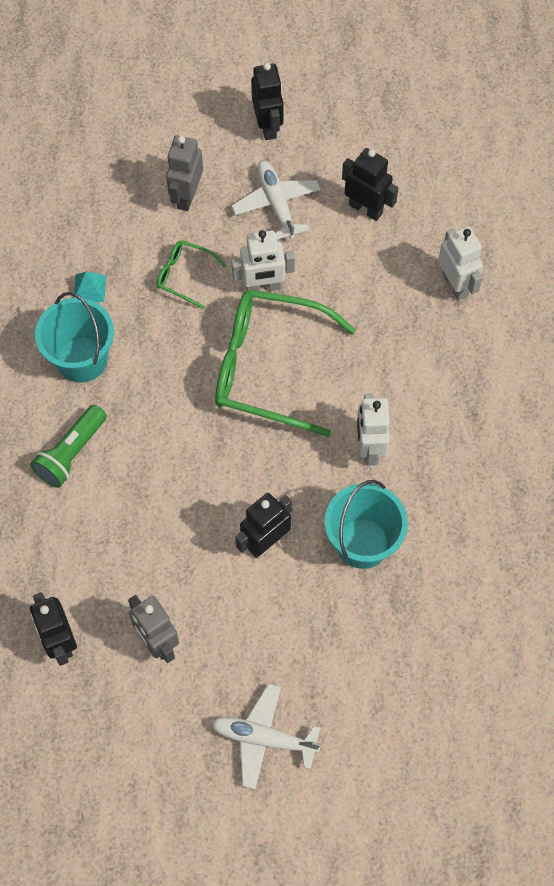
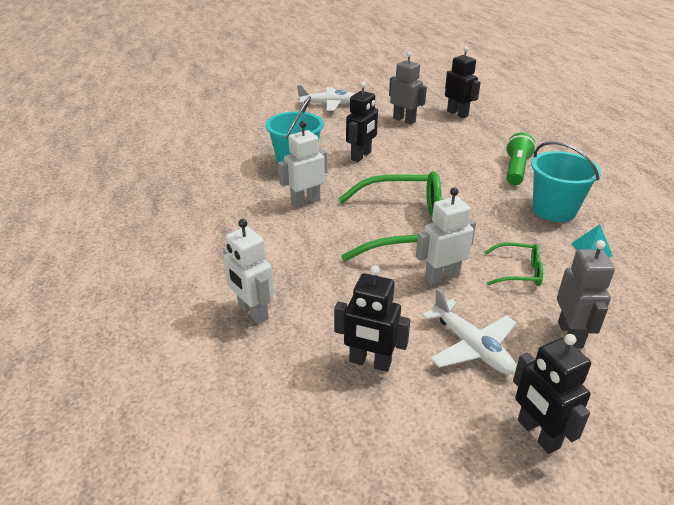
camera: 165 degrees right, 30 degrees down
white robot [357,394,390,466] -> white robot turned 105 degrees counterclockwise [278,121,328,208]

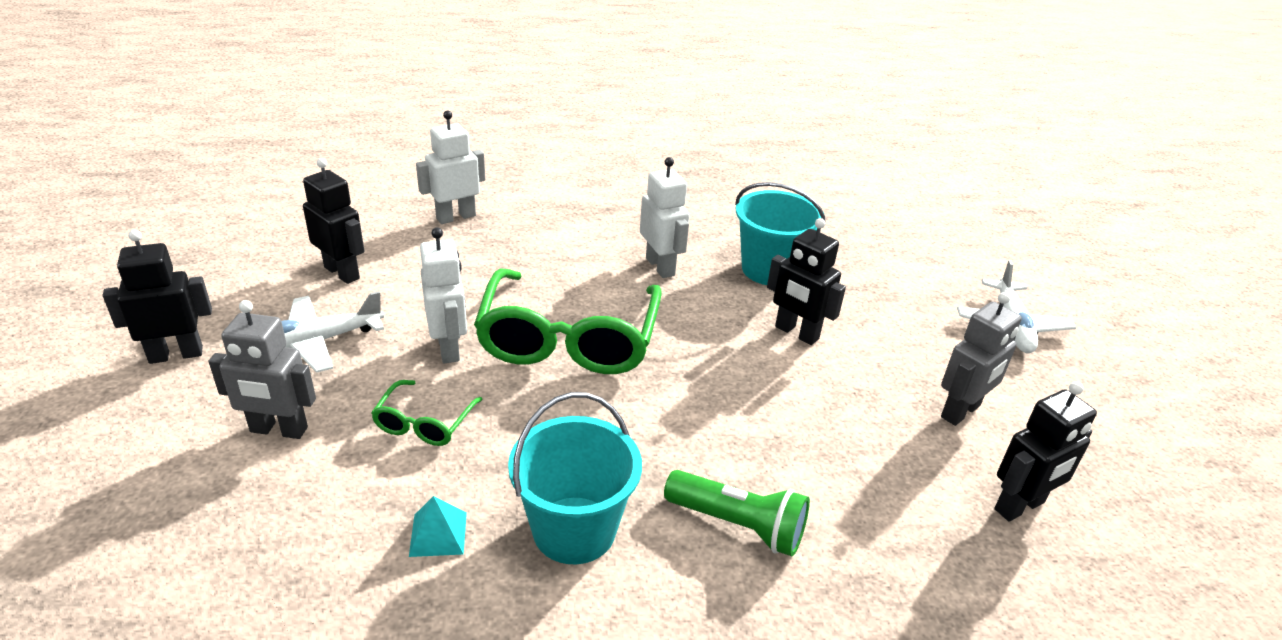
camera: 95 degrees right, 0 degrees up
black robot [334,265,410,372] -> black robot turned 105 degrees clockwise [303,158,365,284]

